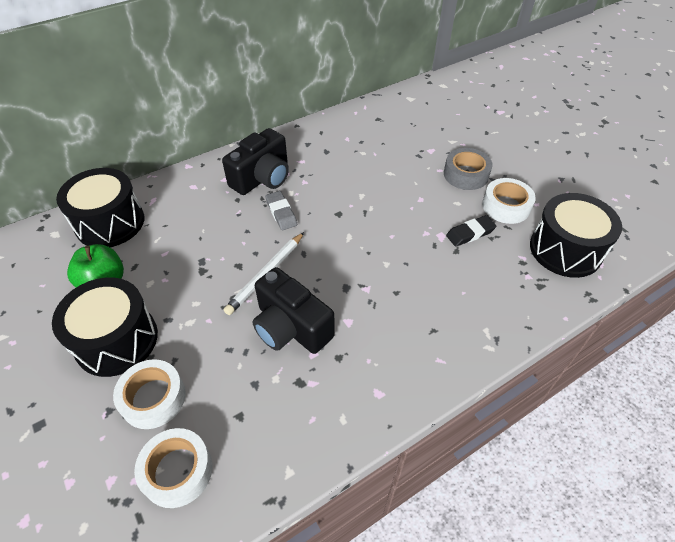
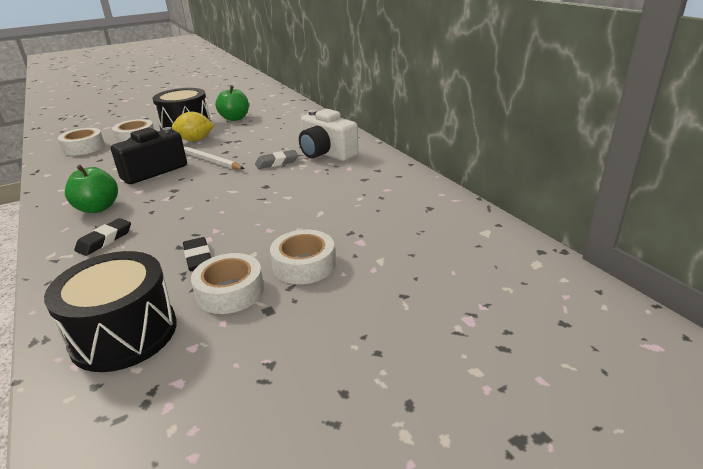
camera: 95 degrees right, 20 degrees down
black drum [56,168,144,247] -> none
black camera [222,128,289,195] -> white camera [299,109,358,161]
grey tape [444,148,493,190] -> white tape [270,230,336,284]
none -> green apple [65,165,118,213]
none -> black eraser [74,218,131,256]
none -> yellow lemon [172,112,214,141]

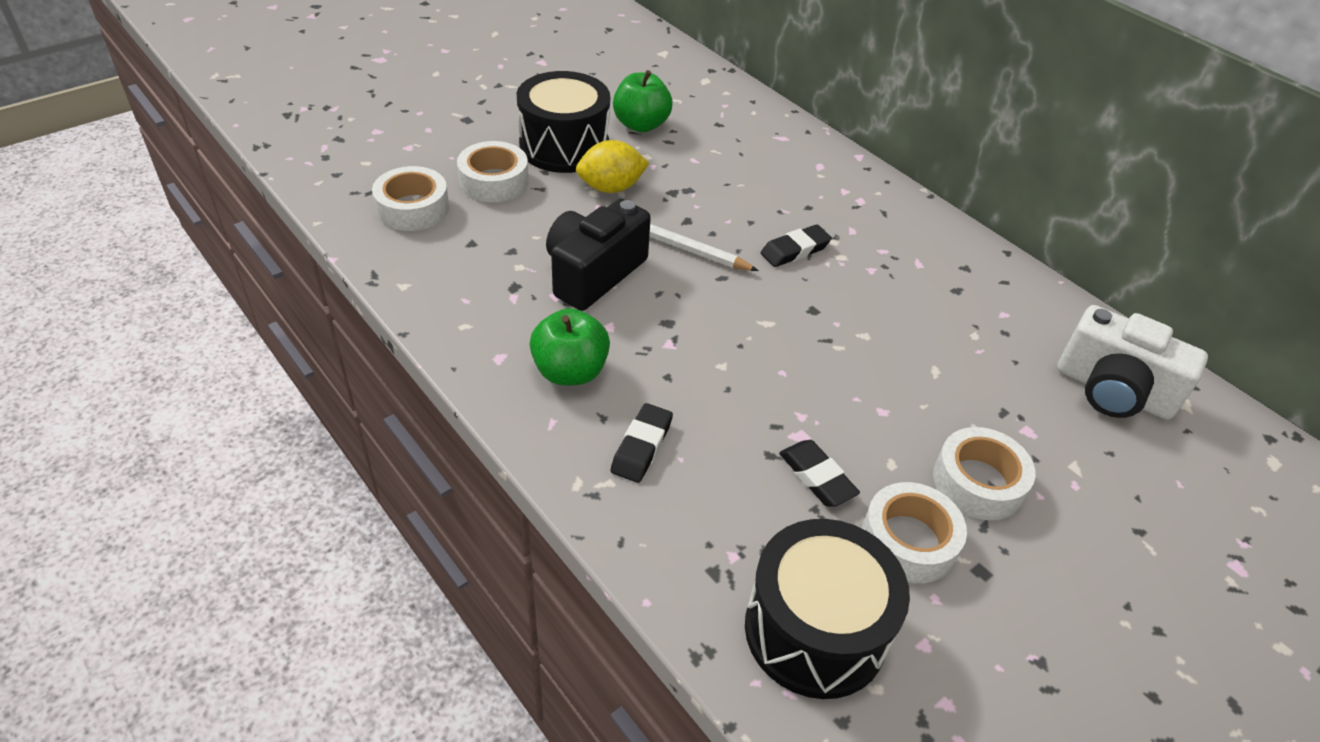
camera: 15 degrees left, 15 degrees up
grey eraser [255,150,298,169] -> black eraser [761,224,832,267]
white camera [299,109,358,161] -> white camera moved to [1057,305,1208,420]

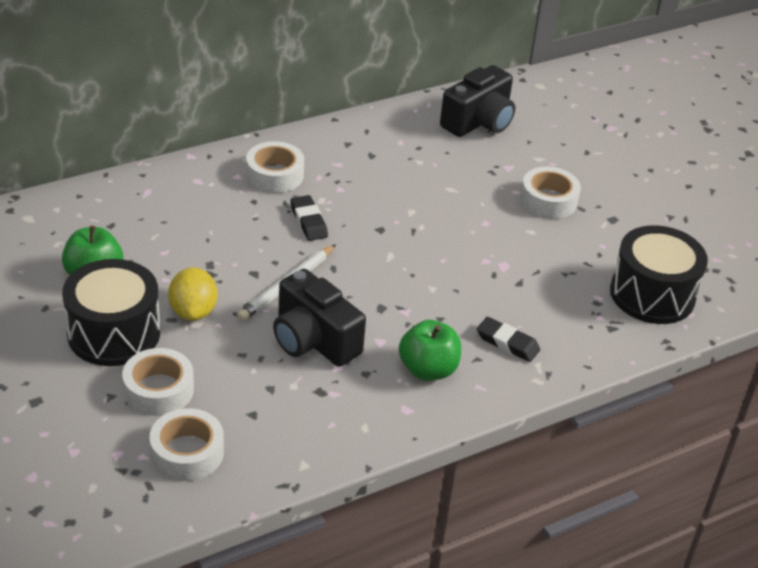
camera: 80 degrees left, 5 degrees down
black eraser [779,440,860,507] -> none
white tape [862,482,967,583] -> white tape moved to [246,141,304,193]
white camera [1057,305,1208,420] -> black camera [440,65,515,137]

